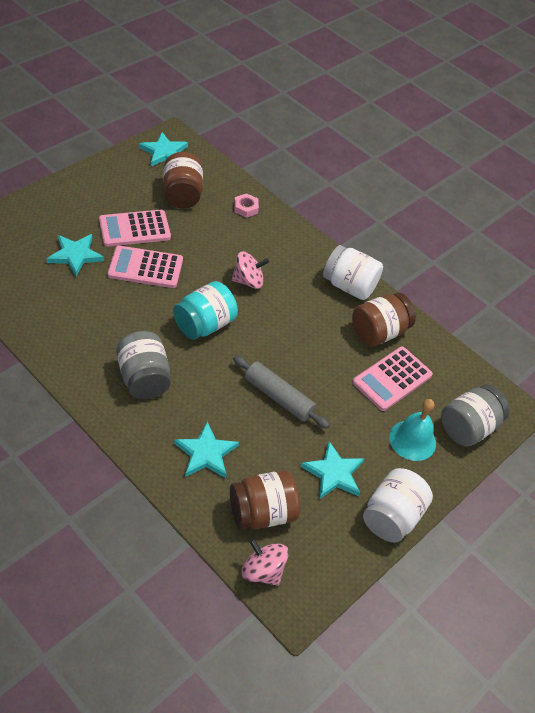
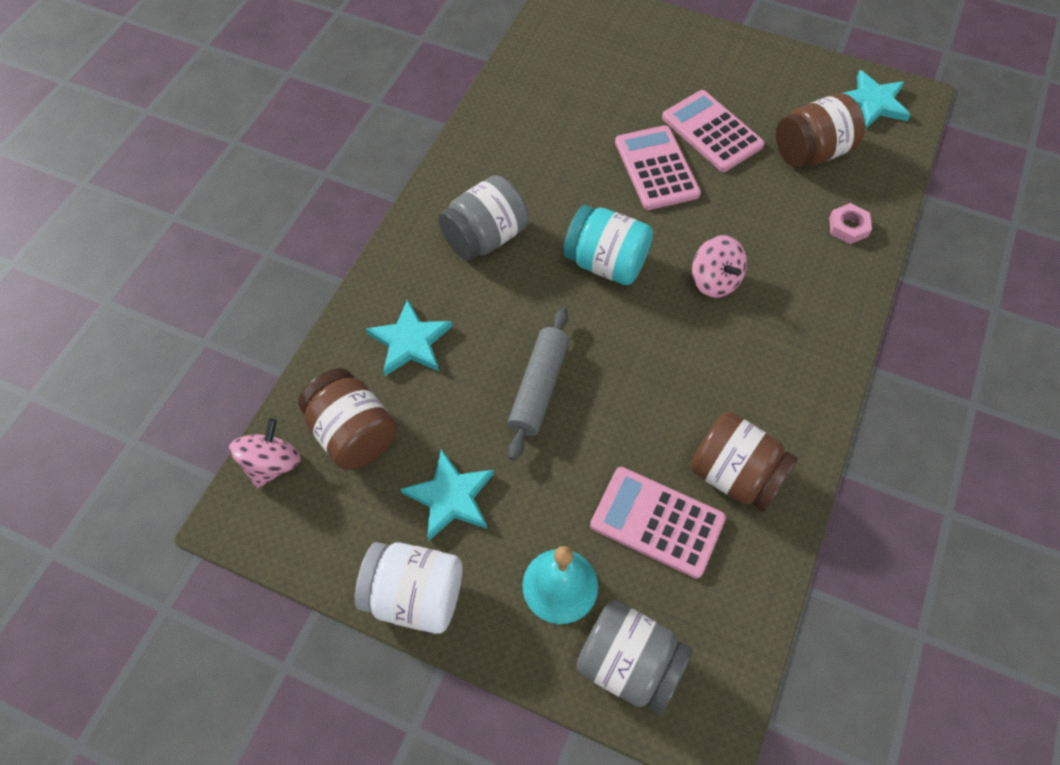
camera: 75 degrees right, 10 degrees up
turquoise star [47,234,104,276] -> none
white jar [323,245,383,300] -> none

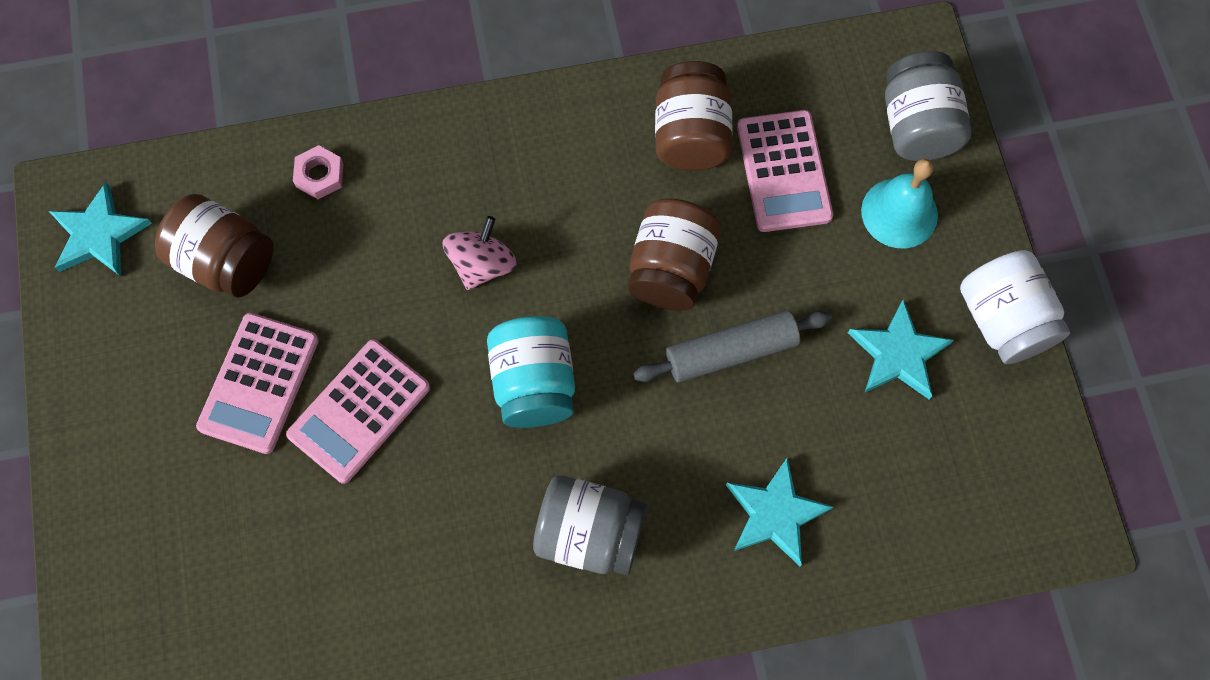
camera: 125 degrees left, 10 degrees up
pink spinning top [229,418,301,488] -> none
brown jar [298,368,397,470] -> brown jar moved to [628,198,721,311]

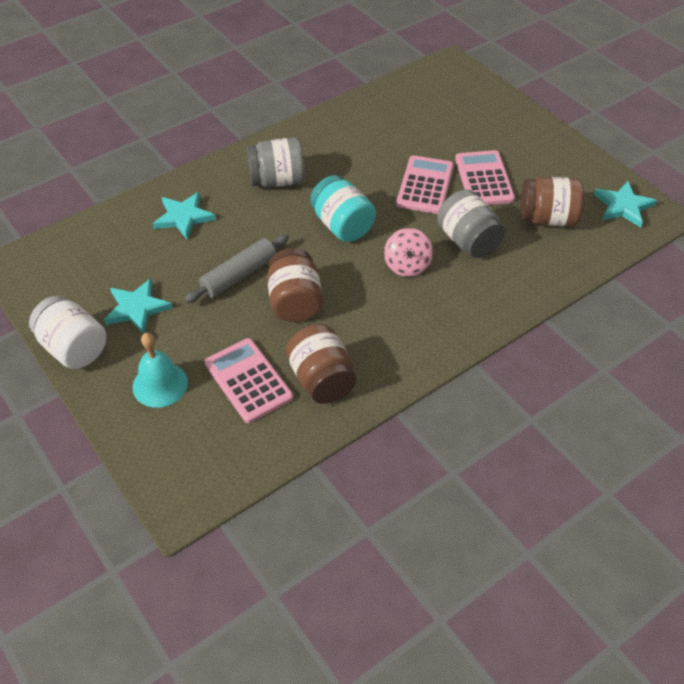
camera: 155 degrees right, 20 degrees down
pink nut [293,145,343,199] -> none
grey jar [885,51,971,161] -> grey jar moved to [437,189,505,258]

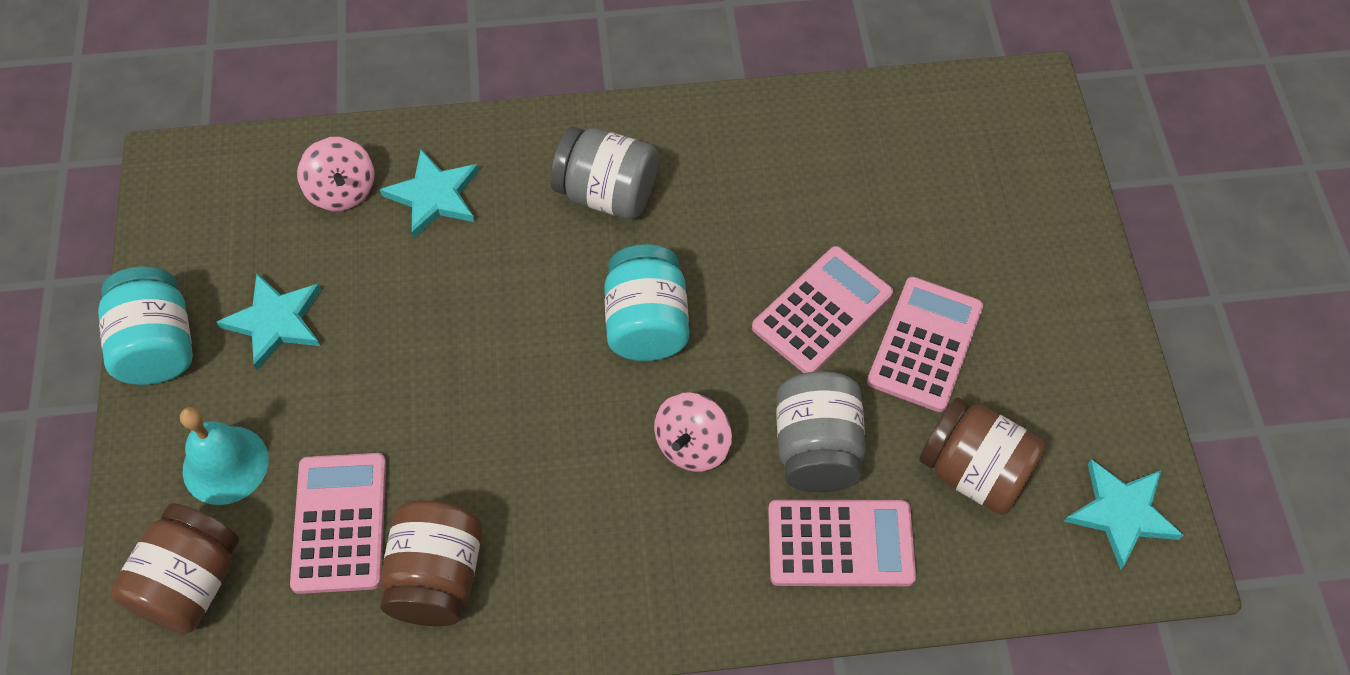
camera: 30 degrees right, 10 degrees up
white jar [29,296,107,369] -> turquoise jar [98,266,193,385]
grey rolling pin [184,234,289,303] -> none
brown jar [267,248,323,322] -> brown jar moved to [110,503,239,634]
none -> pink spinning top [297,137,375,211]
none -> pink calculator [768,500,916,586]

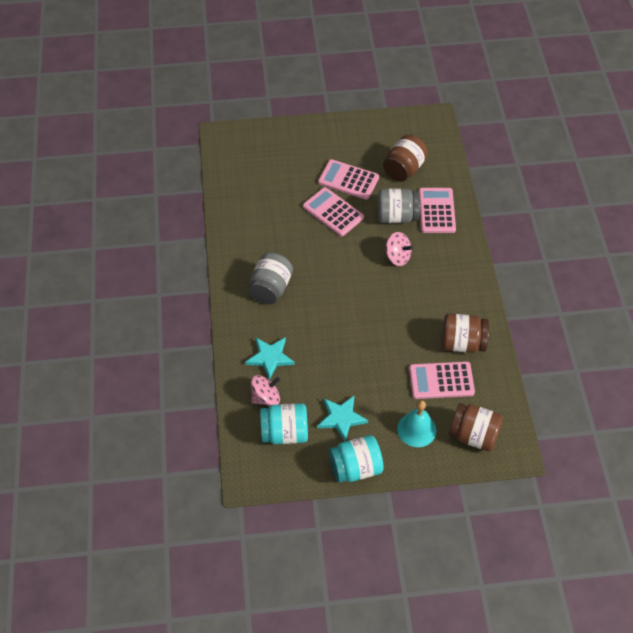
camera: 90 degrees left, 5 degrees down
turquoise jar [604,244,689,361] -> turquoise jar moved to [260,403,308,444]
turquoise star [1064,459,1183,570] -> none

